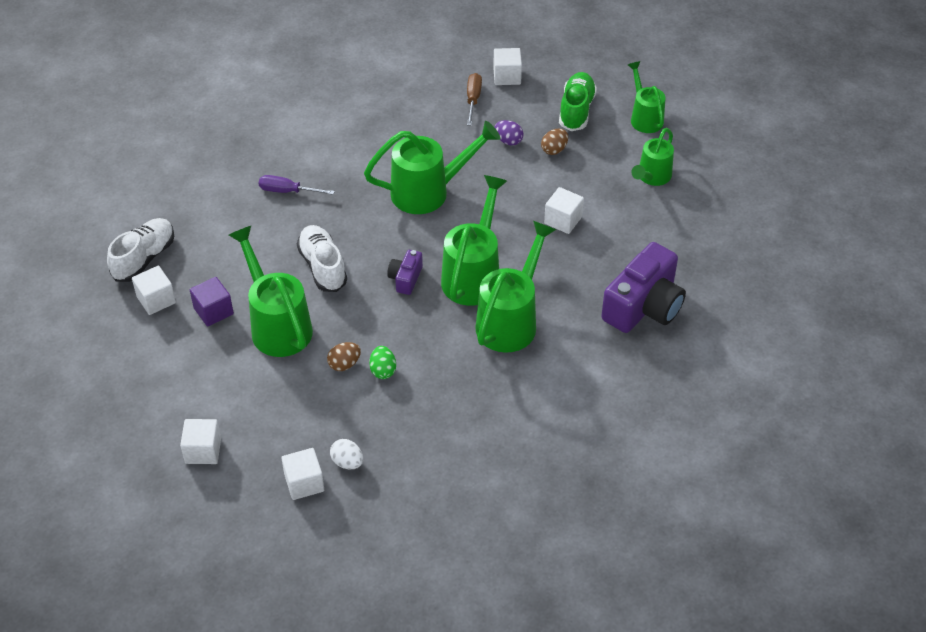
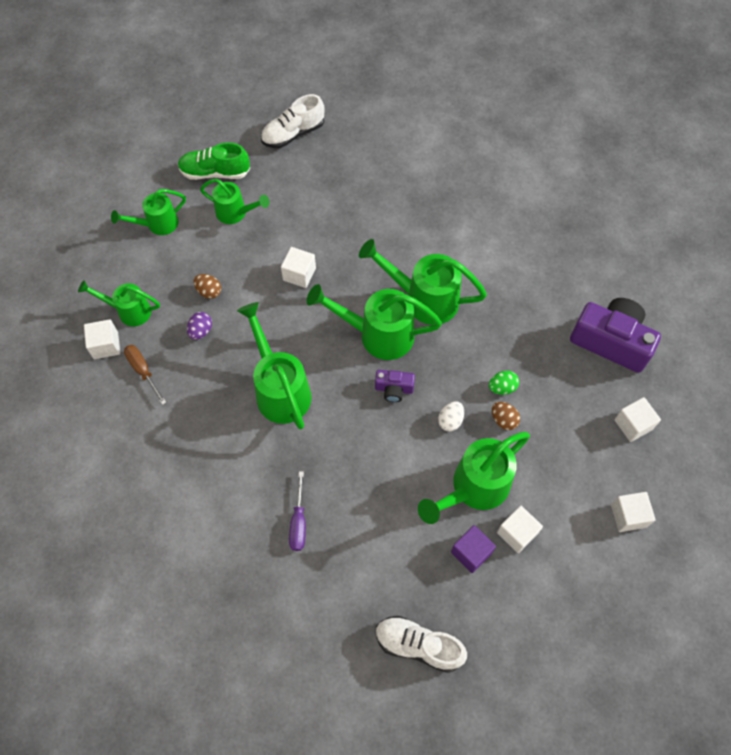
camera: 100 degrees left, 15 degrees up
white cube [132,266,176,315] -> white cube moved to [497,506,543,553]
white shoe [297,225,347,292] -> white shoe moved to [261,94,325,148]
white egg [330,439,363,469] -> white egg moved to [438,401,464,431]
brown screwdriver [467,73,482,126] -> brown screwdriver turned 60 degrees clockwise [124,345,167,405]
green shoe [559,72,597,131] -> green shoe moved to [178,142,250,180]
purple camera [601,242,686,333] -> purple camera moved to [570,298,661,373]
none -> green watering can [78,280,160,326]

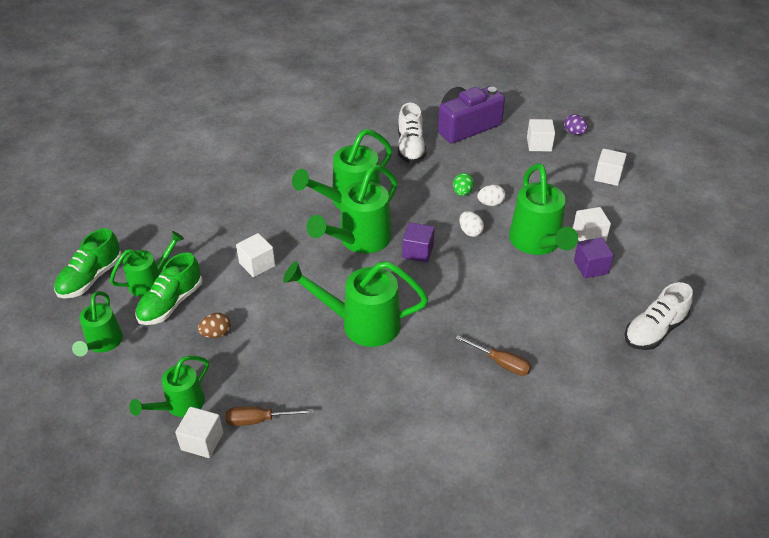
camera: 60 degrees left, 20 degrees down
purple egg [187,312,212,340] -> purple egg moved to [564,114,588,135]
white shoe [261,94,325,148] -> white shoe moved to [398,103,426,163]
purple screwdriver [289,471,306,551] -> brown screwdriver [455,335,531,376]
purple camera [375,370,415,402] -> purple cube [402,222,435,263]
brown egg [492,402,520,430] -> white egg [477,185,505,206]
none -> green shoe [136,252,202,325]

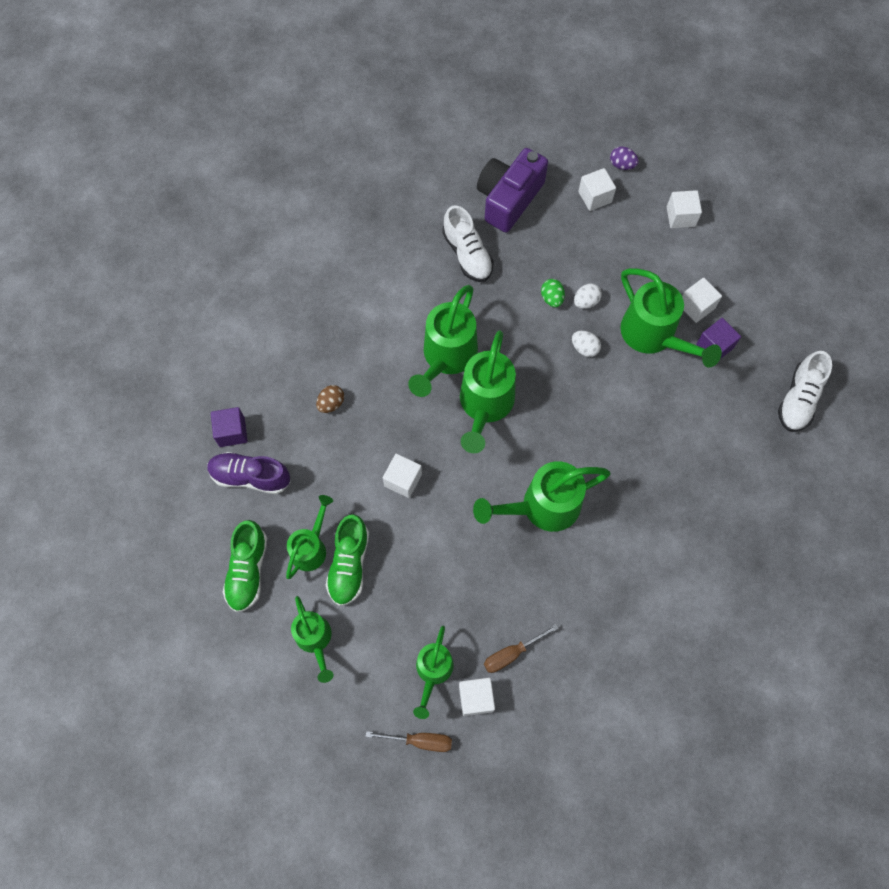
camera: 25 degrees left, 25 degrees up
brown egg [198,313,231,338] -> brown egg moved to [316,385,344,413]
purple cube [402,222,435,263] -> purple cube moved to [211,407,247,447]
brown screwdriver [455,335,531,376] -> brown screwdriver moved to [366,731,452,752]
none -> purple shoe [207,452,291,494]

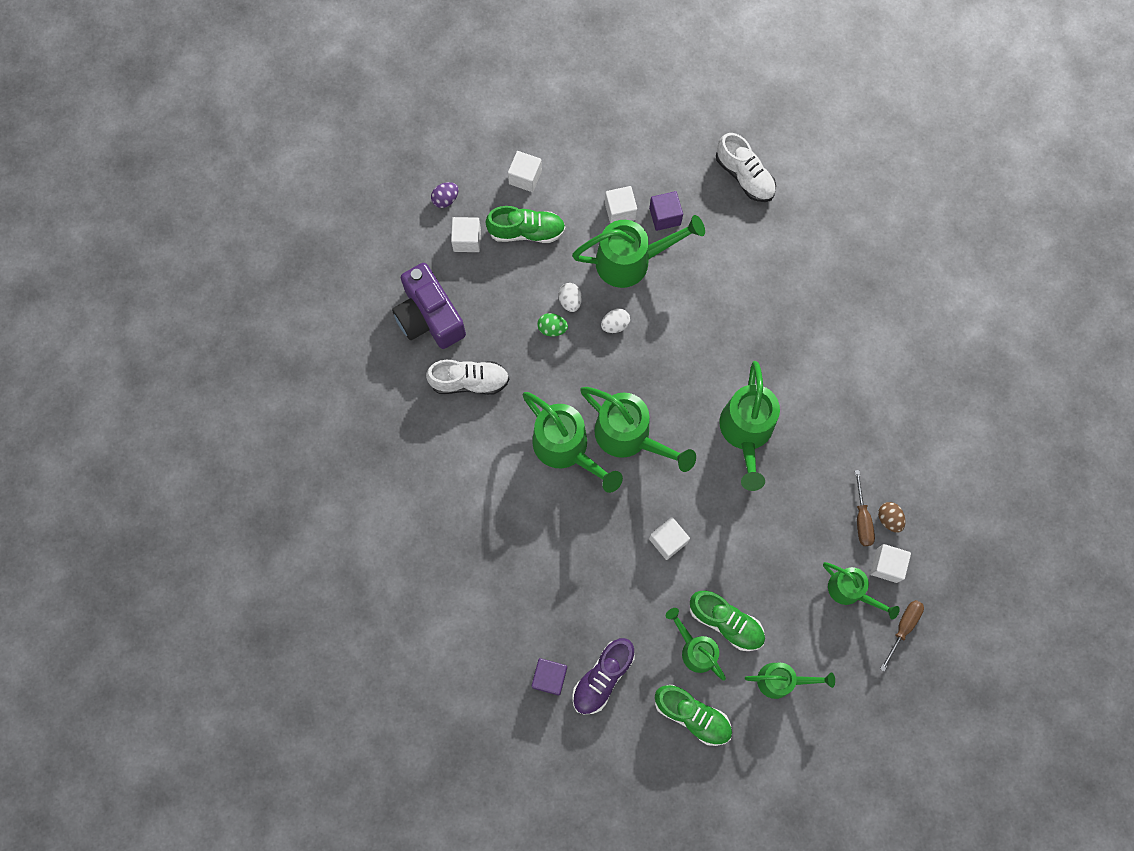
camera: 65 degrees left, 5 degrees up
brown egg [316,385,344,413] -> brown egg moved to [878,502,905,532]
none -> green shoe [485,206,566,243]

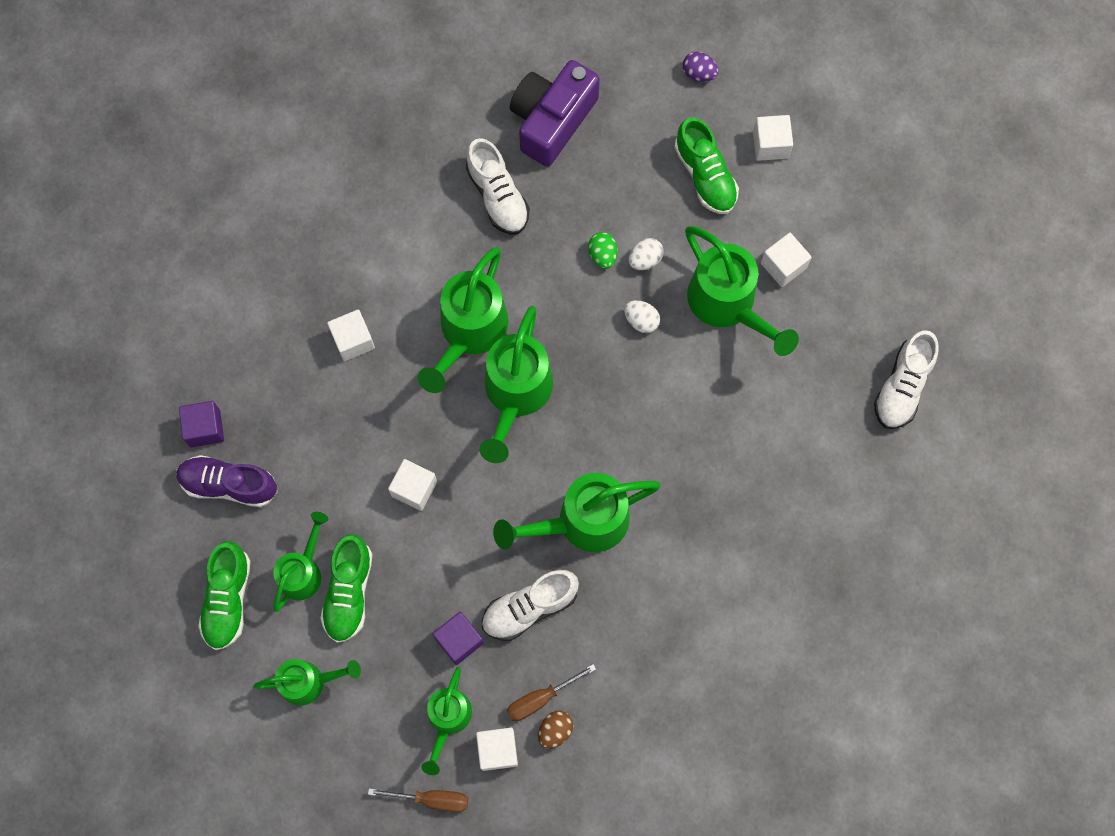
camera: 65 degrees right, 0 degrees up
white cube [451,217,481,252] -> white cube moved to [327,310,375,361]
purple cube [649,191,683,231] -> purple cube moved to [433,612,484,665]
green watering can [745,663,835,699] -> green watering can turned 75 degrees counterclockwise [253,659,361,706]
none -> white shoe [482,570,579,641]

